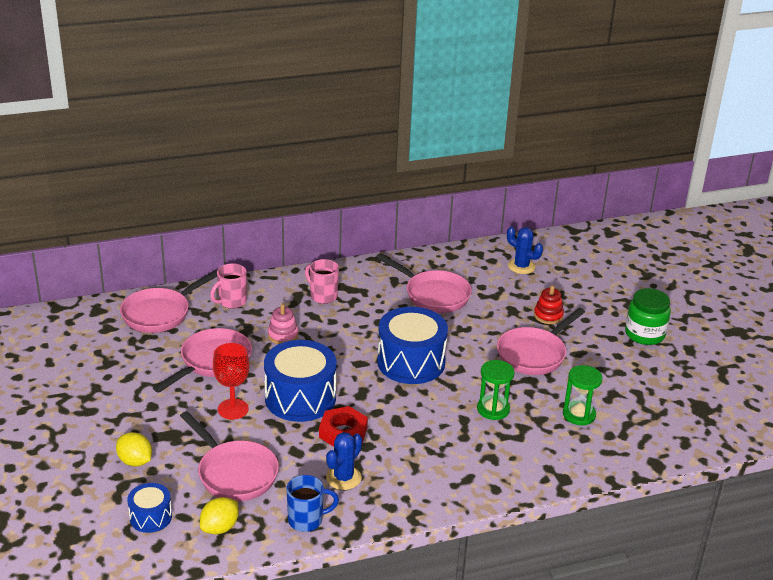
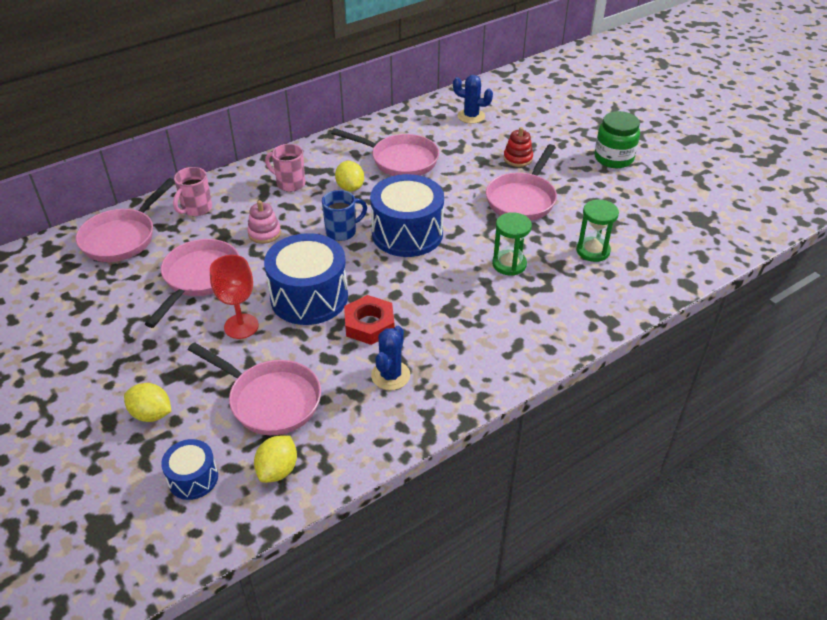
camera: 15 degrees left, 10 degrees up
blue mug [286,475,339,532] -> blue mug moved to [322,190,367,241]
none -> yellow lemon [335,161,364,192]

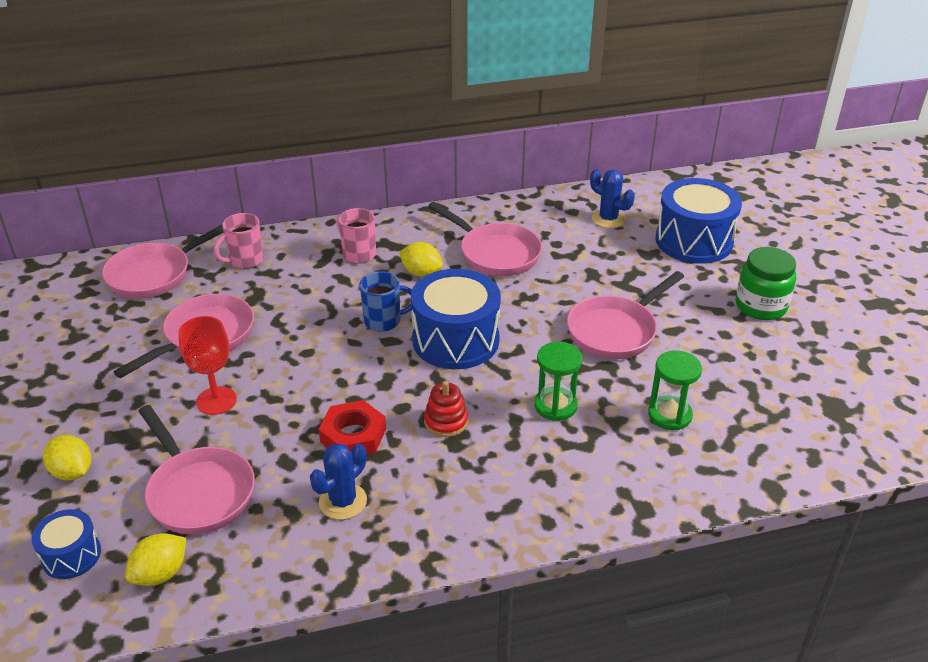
camera: 20 degrees right, 5 degrees down
pink stacking toy [247,200,281,244] -> none
blue drum [264,233,348,325] -> blue drum moved to [655,178,742,264]
yellow lemon [335,161,364,192] -> yellow lemon turned 60 degrees counterclockwise [399,242,443,277]
red stacking toy [503,127,533,167] -> red stacking toy moved to [424,381,468,437]

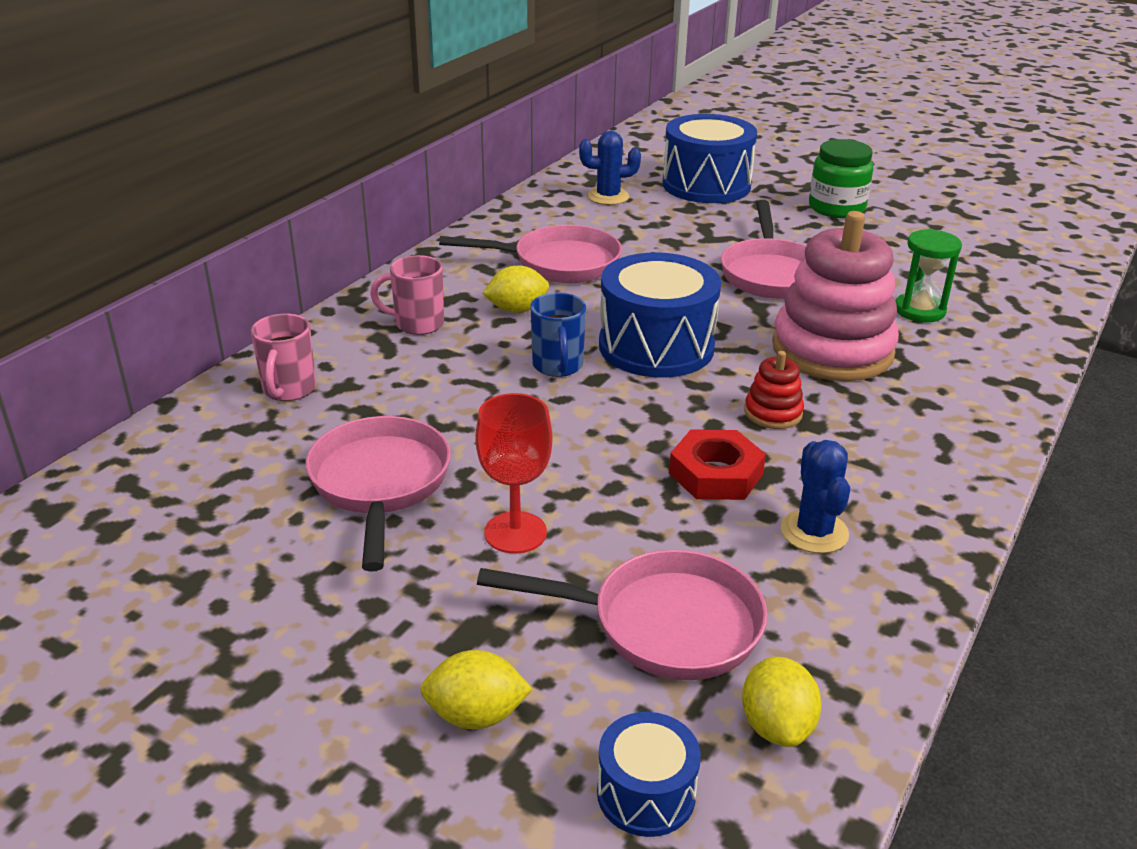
camera: 45 degrees left, 5 degrees down
pink pan [102,225,223,299] -> none
blue mug [360,271,412,332] -> blue mug turned 135 degrees clockwise [531,293,586,377]
green hourglass [534,342,582,421] -> pink stacking toy [772,211,899,381]

